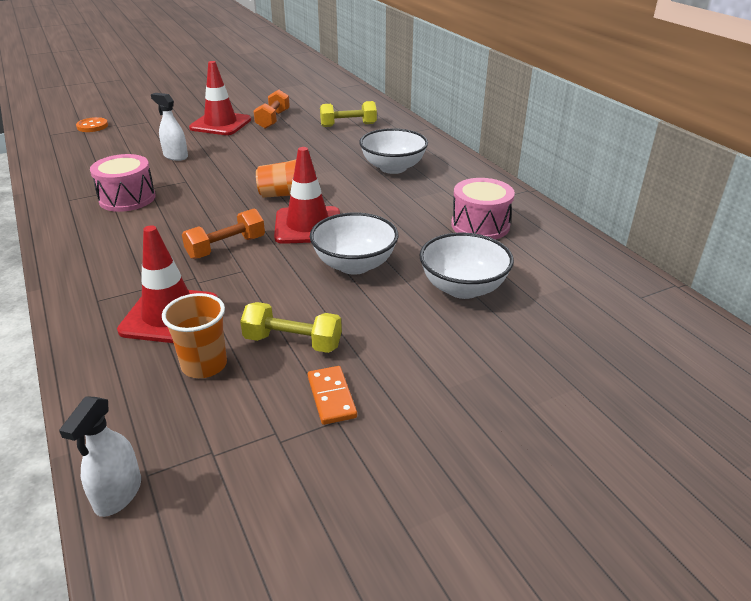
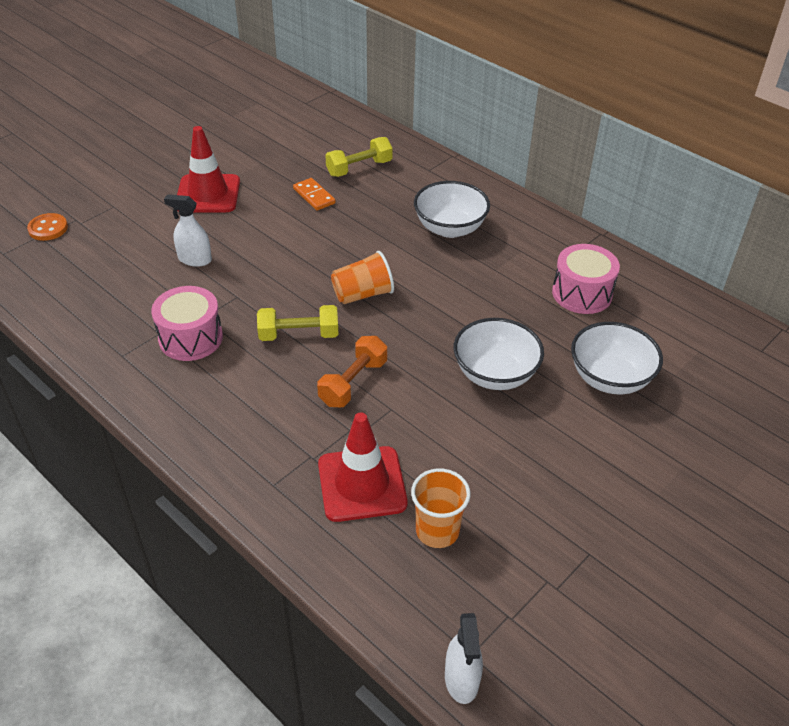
camera: 20 degrees left, 10 degrees up
yellow dumbbell [240,302,342,353] -> yellow dumbbell moved to [257,305,339,341]
orange dumbbell [253,90,290,129] -> none
red traffic cone [274,147,340,244] -> none
orange domino [308,366,357,425] -> orange domino moved to [293,178,336,210]

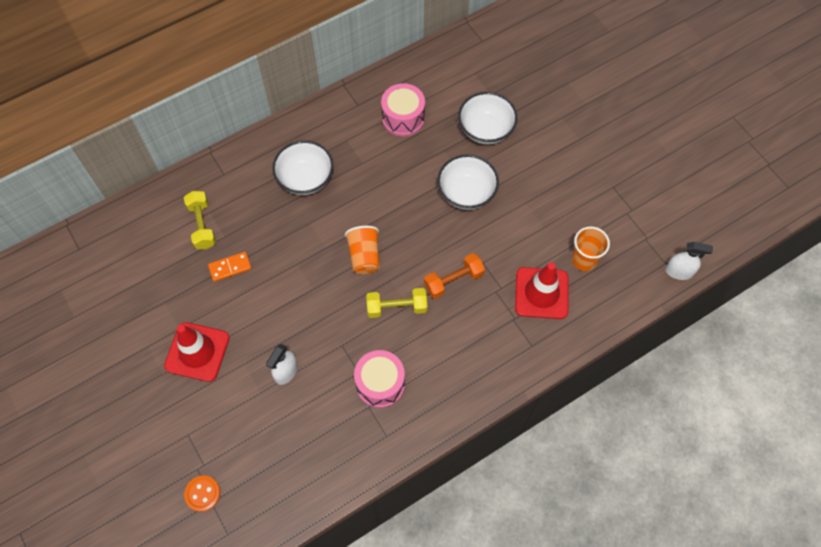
camera: 75 degrees left, 20 degrees up
yellow dumbbell [257,305,339,341] -> yellow dumbbell turned 75 degrees clockwise [366,288,427,318]
orange dumbbell [317,336,387,407] -> orange dumbbell turned 75 degrees counterclockwise [424,253,485,299]

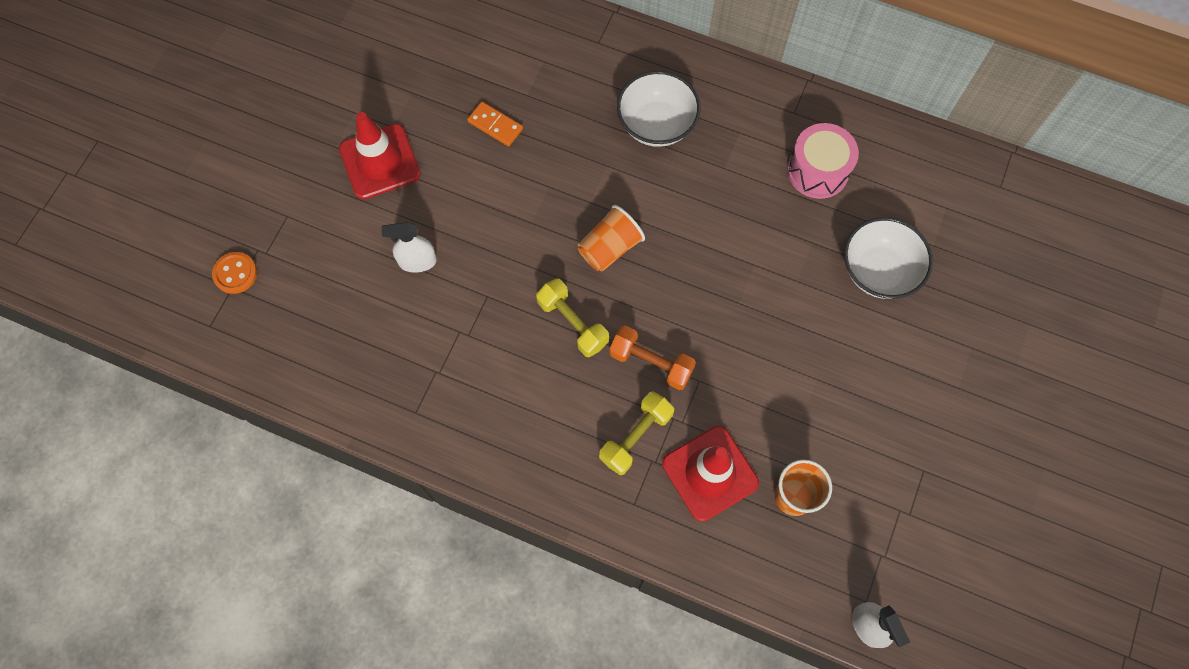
camera: 55 degrees right, 5 degrees up
yellow dumbbell [184,191,216,249] -> yellow dumbbell moved to [599,391,674,475]
pink drum [354,350,405,408] -> none
white bowl [437,155,499,210] -> none

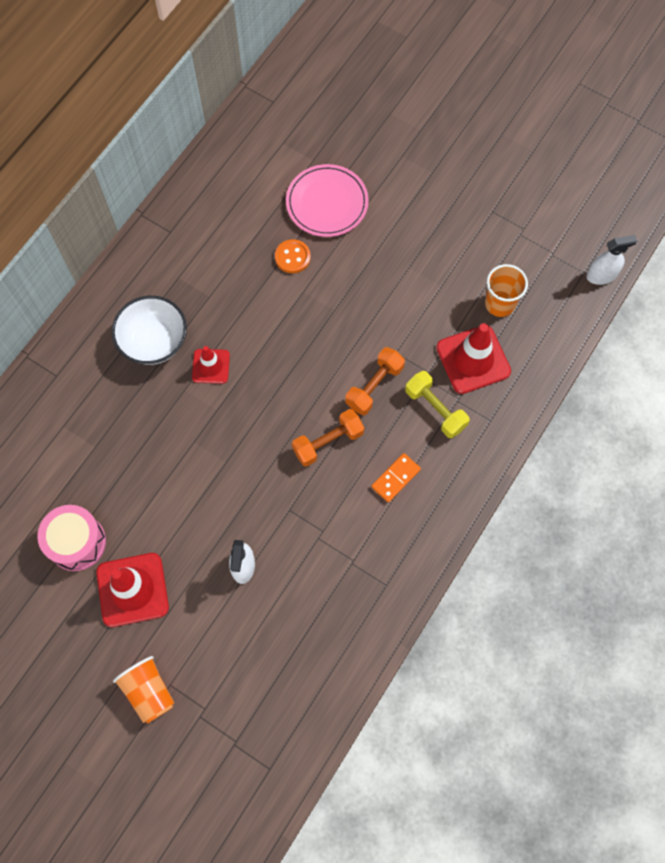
camera: 80 degrees left, 0 degrees up
orange button [212,252,257,294] -> orange button moved to [275,239,311,273]
orange domino [467,102,523,146] -> orange domino moved to [371,453,421,502]
yellow dumbbell [536,278,609,357] -> orange dumbbell [292,409,364,467]
orange cup [578,205,645,272] -> orange cup moved to [113,656,174,724]
pink drum [787,123,859,199] -> pink drum moved to [37,505,106,571]
white bowl [844,217,933,299] -> pink plate [286,164,369,237]
none -> red traffic cone [192,346,230,384]

